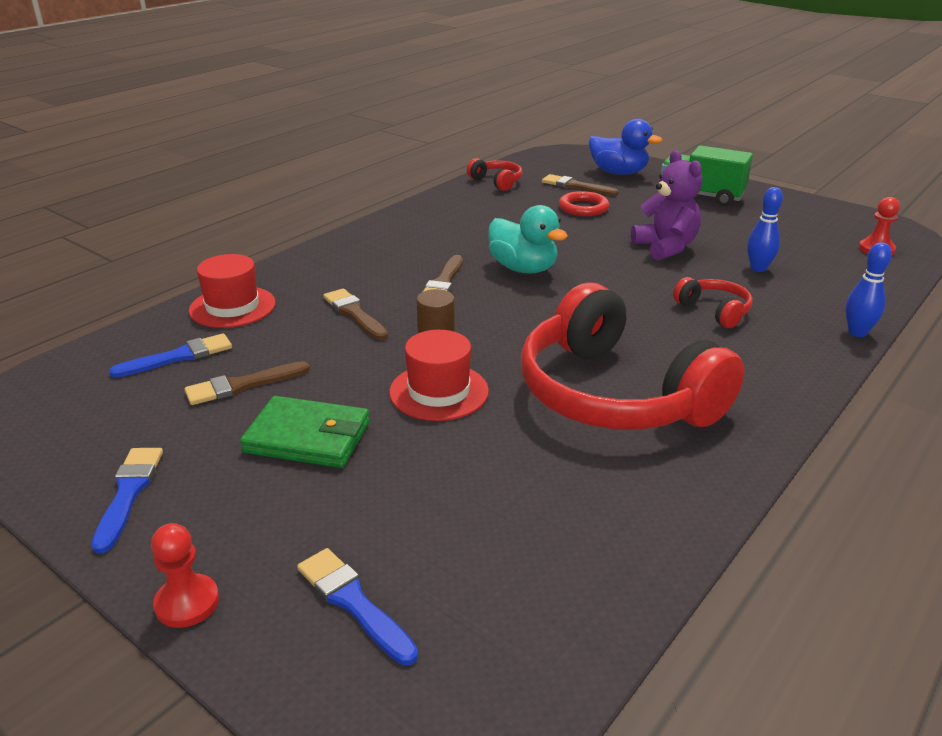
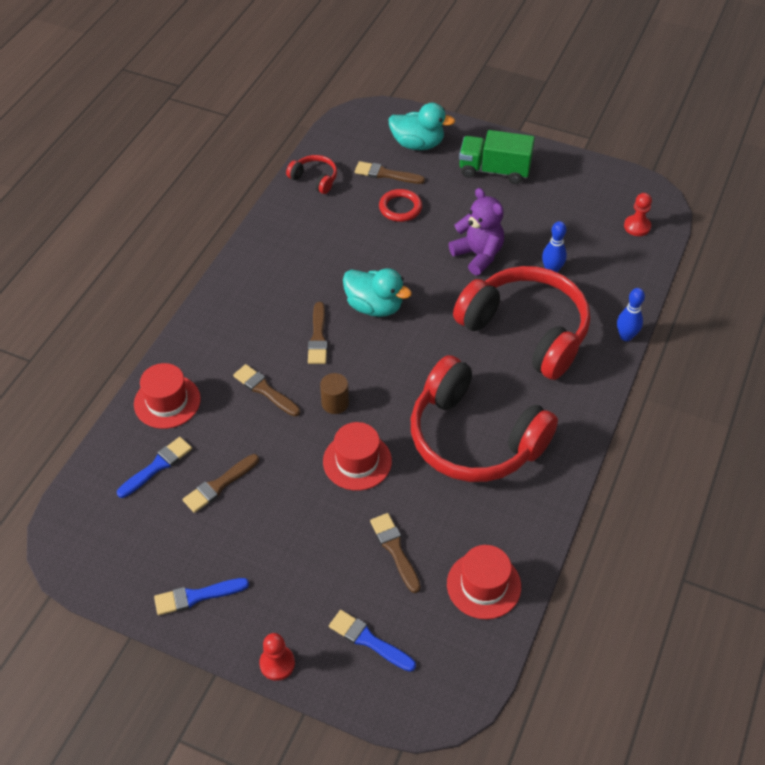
camera: 15 degrees left, 20 degrees up
blue brush [91,448,163,553] -> blue brush turned 90 degrees counterclockwise [154,578,249,615]
green wallet [240,396,370,468] -> none
blue duck [589,119,663,175] -> turquoise duck [388,103,455,150]
red headphones [673,277,752,328] -> red headphones [453,266,590,380], size x2.37
none -> brown brush [370,513,421,593]
none -> red hat [447,545,521,619]

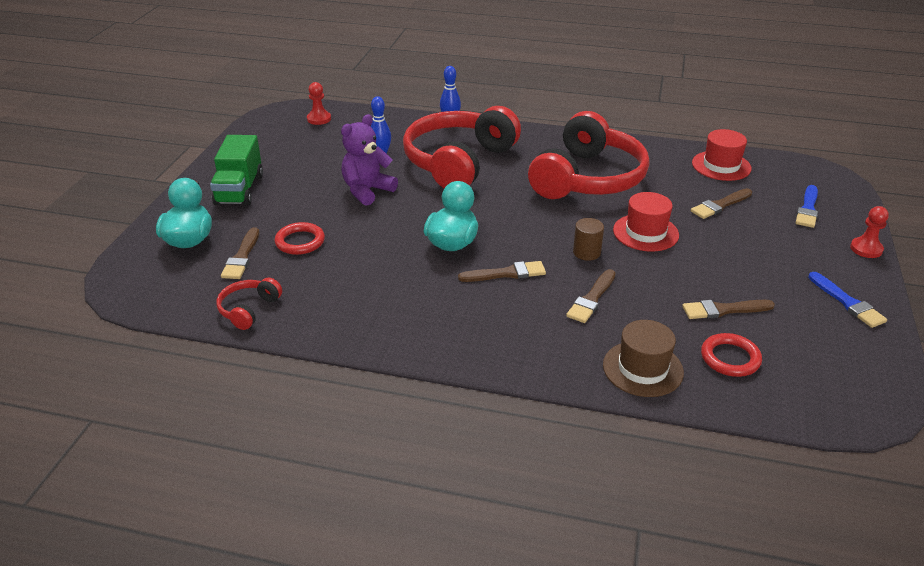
camera: 100 degrees left, 15 degrees down
blue brush [117,437,192,498] -> red ring [701,333,762,377]
red hat [134,363,201,429] -> brown hat [603,320,684,397]
brown brush [183,454,259,513] -> brown brush turned 135 degrees clockwise [682,300,775,319]

